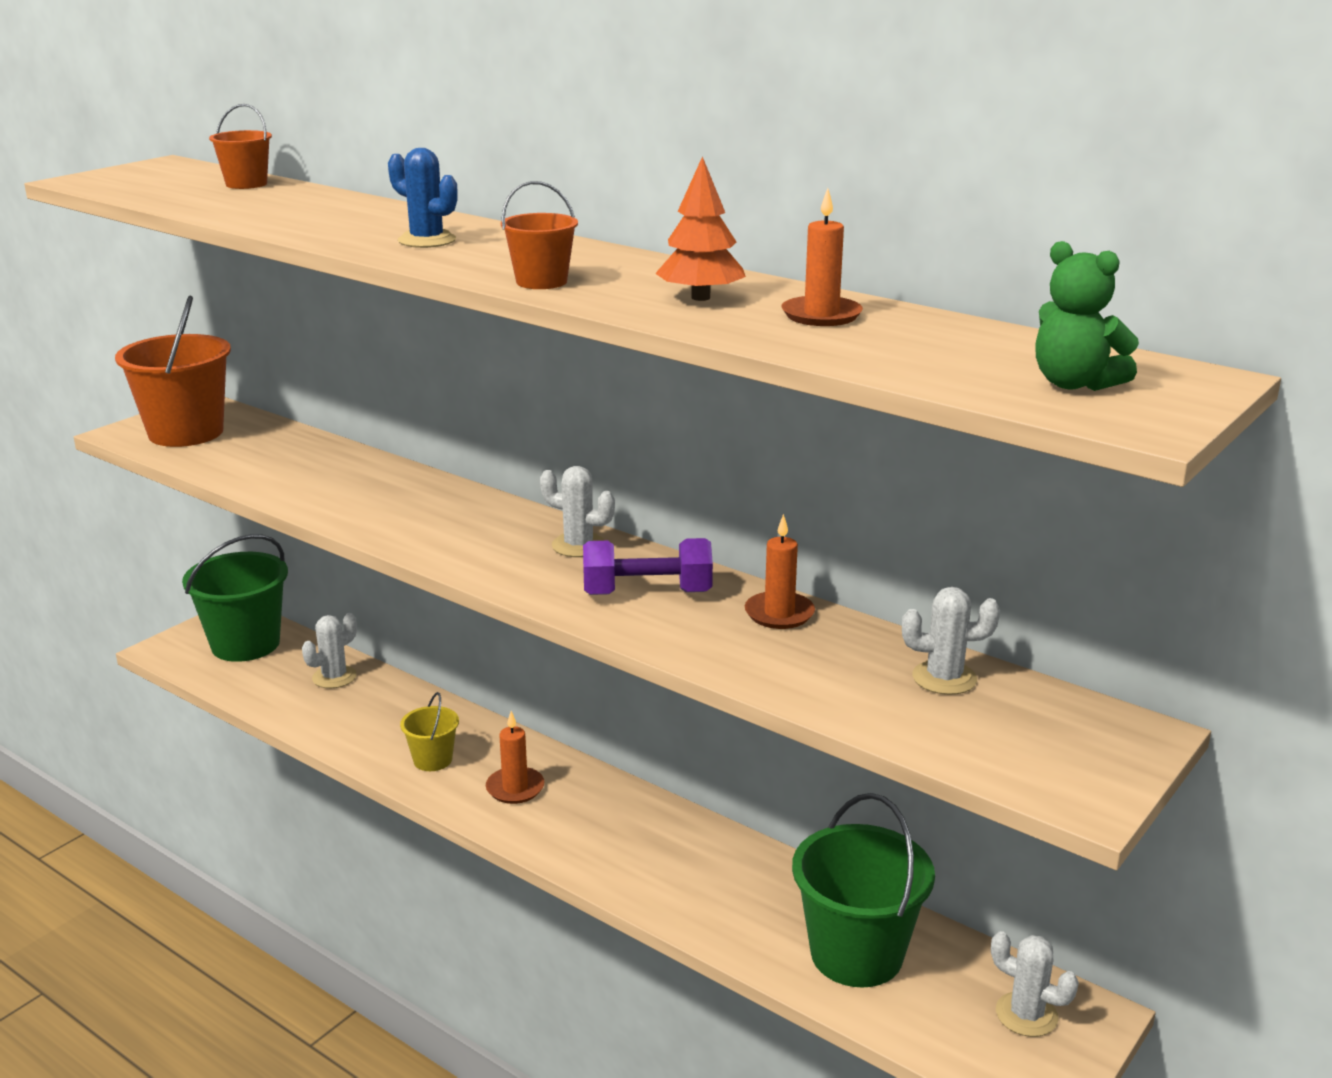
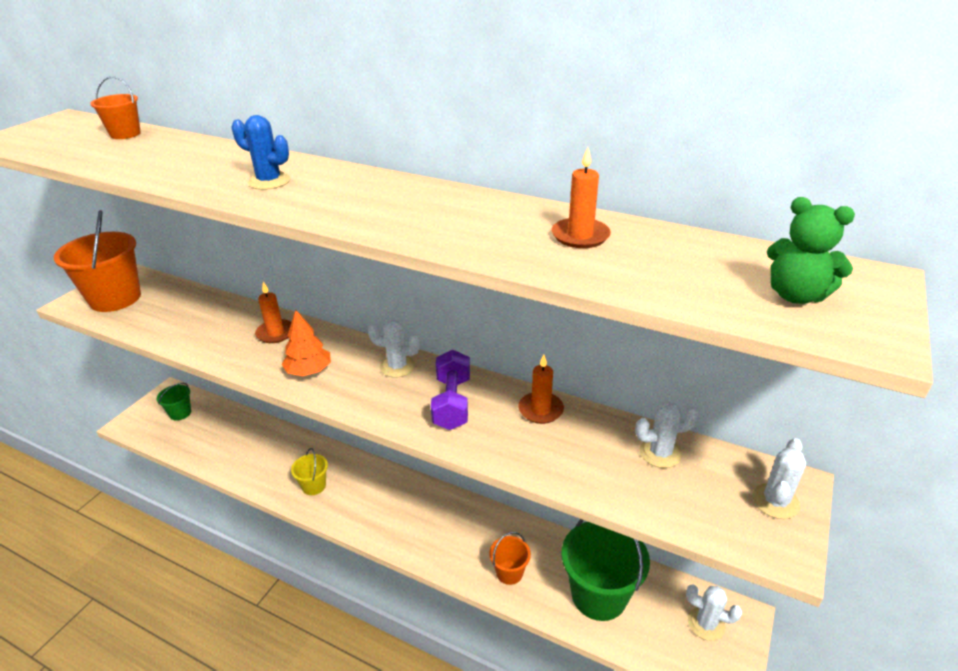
camera: 10 degrees left, 10 degrees up
green bucket [182,534,288,662] -> green bucket [157,383,191,421], size x0.51
white cactus [302,613,357,688] -> white cactus moved to [752,438,806,519]
orange candle [486,711,544,804] -> orange candle moved to [255,282,292,343]
orange bucket [501,181,578,289] -> orange bucket moved to [489,532,531,585]
purple dumbbell [583,538,713,595] -> purple dumbbell turned 75 degrees counterclockwise [431,350,470,430]
orange tree [655,156,746,301] -> orange tree moved to [281,310,331,376]

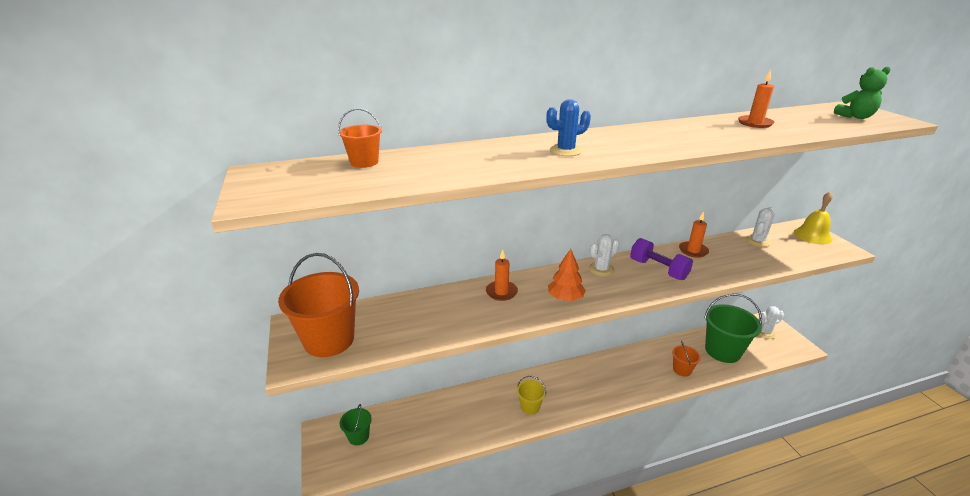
camera: 45 degrees left, 5 degrees down
white cactus [752,438,806,519] -> yellow bell [794,192,833,245]

